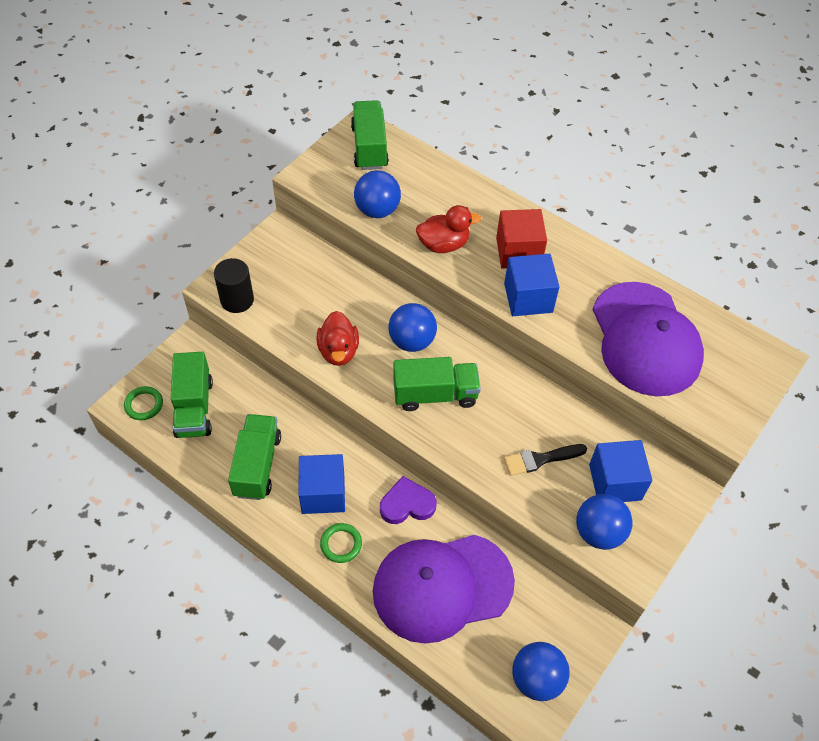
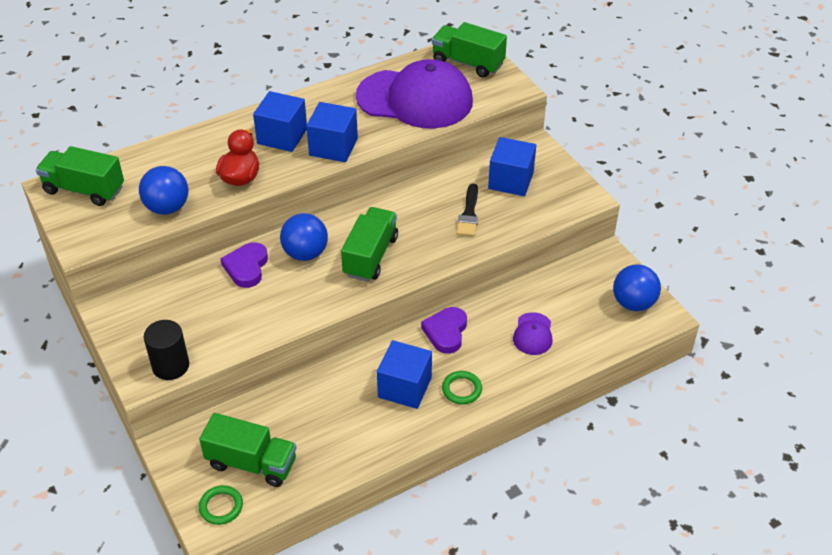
camera: 65 degrees left, 10 degrees down
green truck [228,414,281,500] -> green truck moved to [432,22,507,78]
red duck [316,311,359,366] -> none
purple cap [373,535,515,643] -> purple cap [513,312,553,355], size x0.42
red cube [496,209,547,269] -> blue cube [253,91,307,152]
blue ball [576,494,632,550] -> none
none -> purple heart [220,242,268,288]

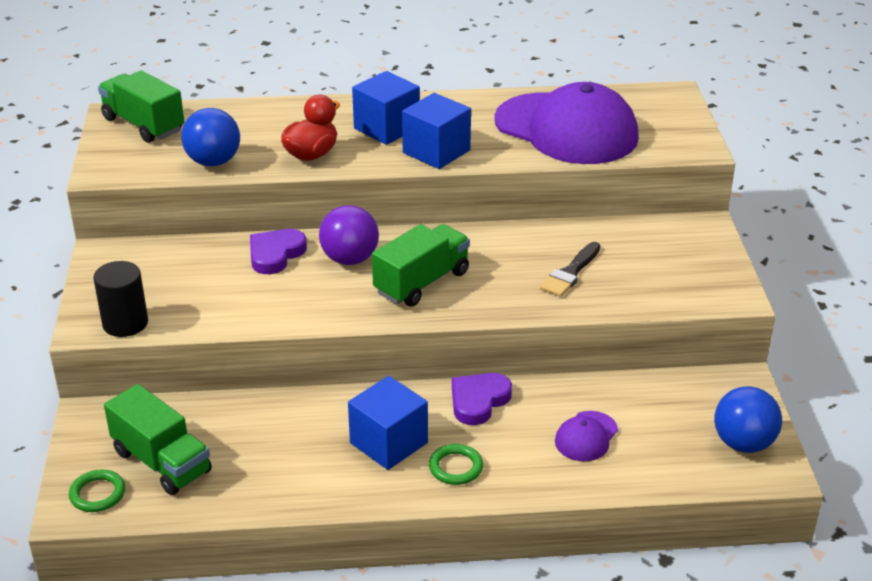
camera: 25 degrees right, 10 degrees down
blue ball [280,213,328,261] -> purple ball [319,205,379,265]
green truck [432,22,507,78] -> none
blue cube [488,137,536,196] -> none

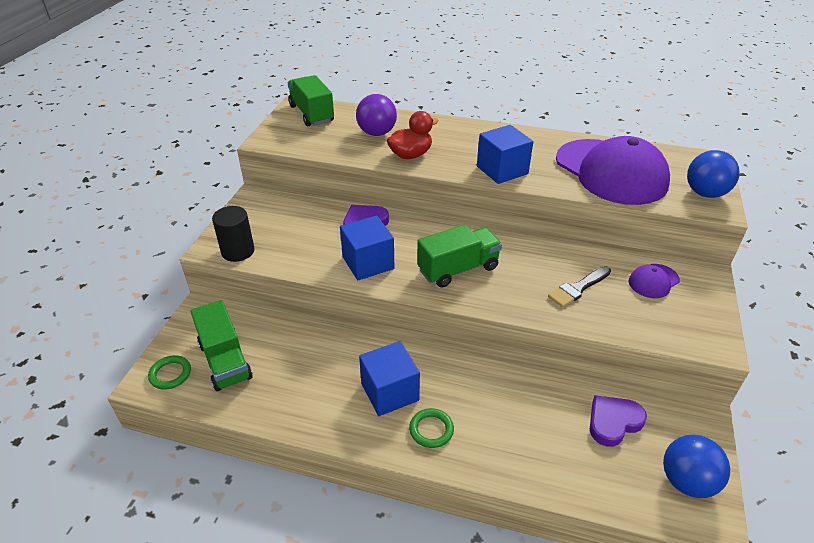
camera: 20 degrees right, 5 degrees up
blue ball [181,108,240,166] -> blue ball moved to [687,150,740,198]
purple ball [319,205,379,265] -> purple ball moved to [356,94,397,136]
blue cube [352,71,420,145] -> blue cube moved to [340,216,394,280]
purple heart [452,373,512,425] -> purple heart moved to [590,395,647,447]
purple cap [555,411,618,461] -> purple cap moved to [629,264,680,298]

